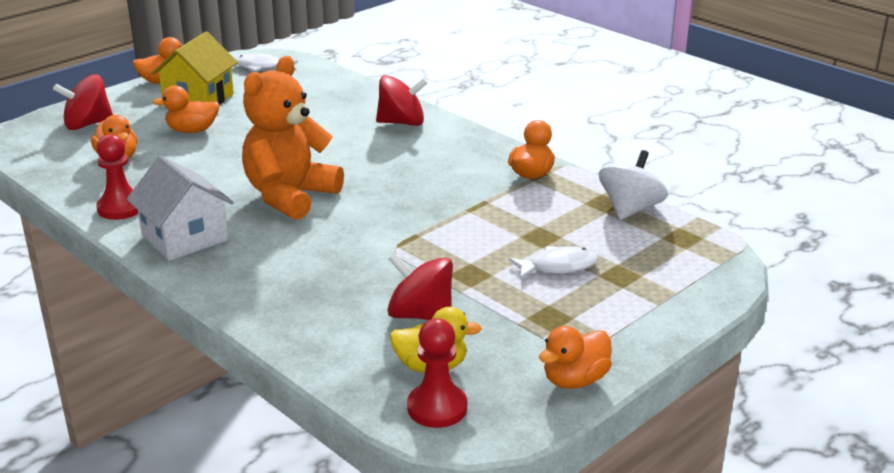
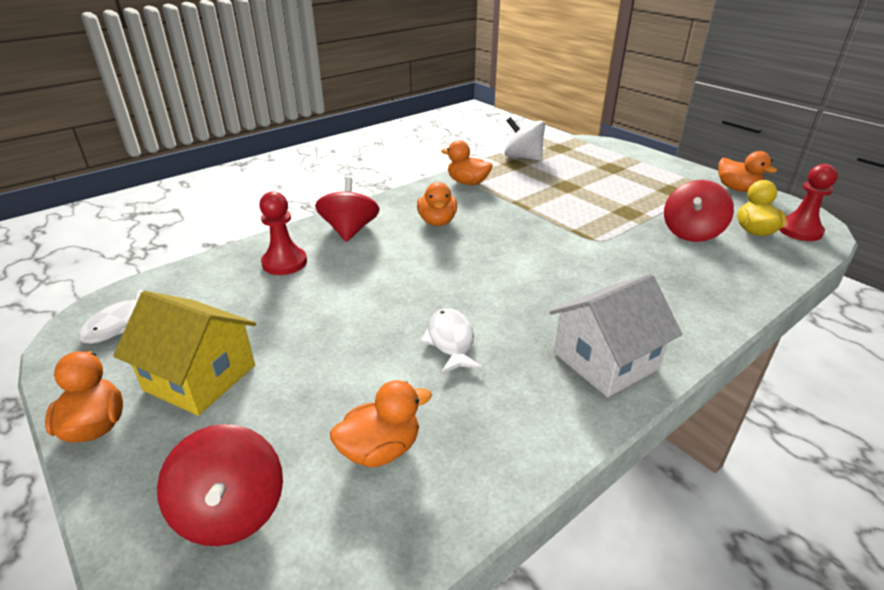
camera: 85 degrees left, 5 degrees up
red pawn [96,134,138,220] -> red pawn moved to [259,191,307,275]
orange duck [153,85,219,133] -> orange duck moved to [417,182,457,226]
orange teddy bear [242,56,344,220] -> none
white fish [508,246,598,280] -> white fish moved to [420,308,483,374]

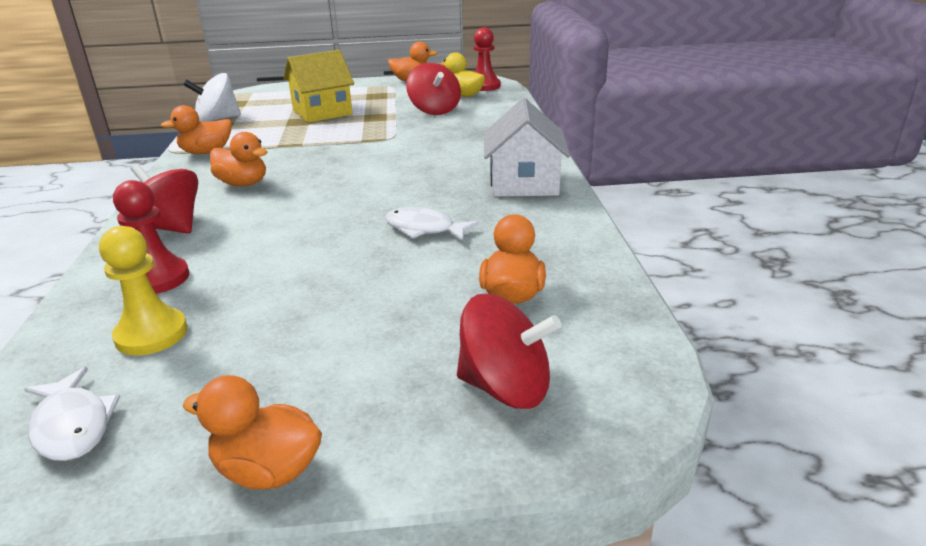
camera: 55 degrees left, 5 degrees down
yellow house [113,291,256,416] -> yellow house moved to [283,50,354,123]
none -> yellow pawn [99,226,187,356]

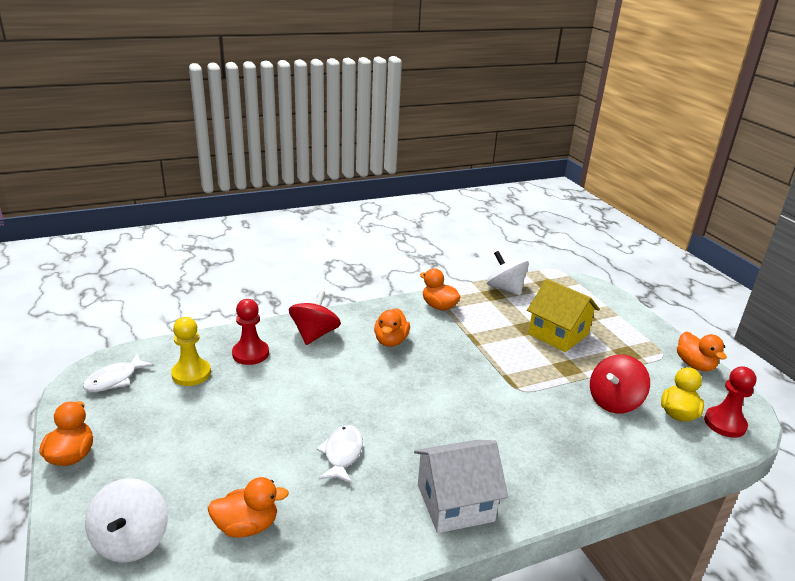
camera: 70 degrees right, 0 degrees up
red spinning top [457,294,562,409] -> white spinning top [85,478,168,563]

